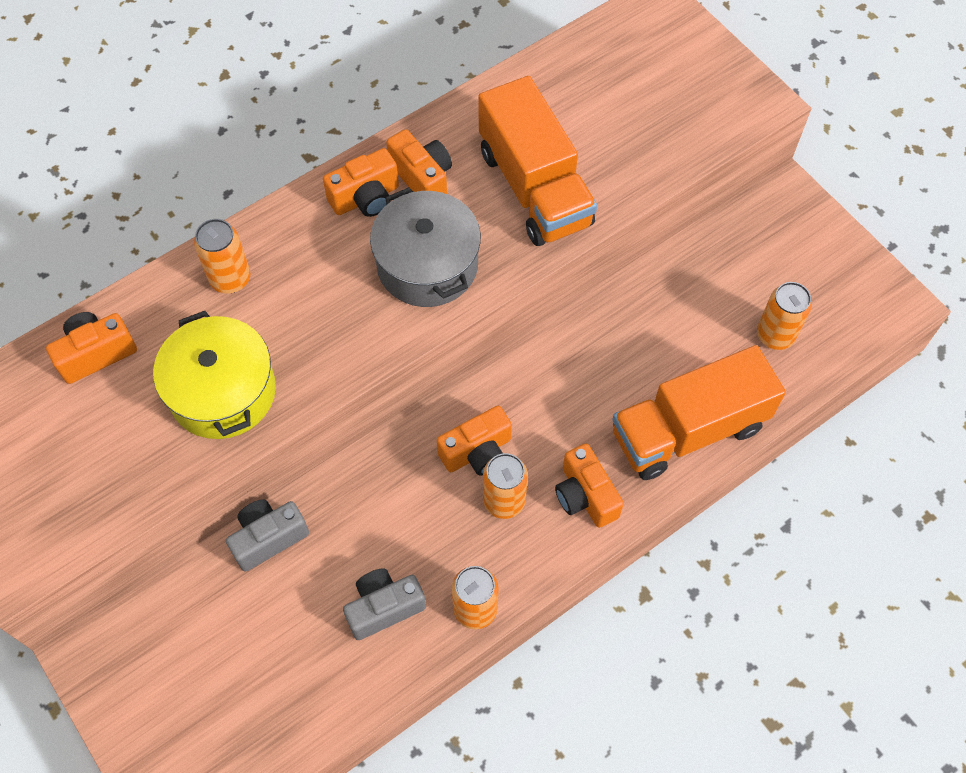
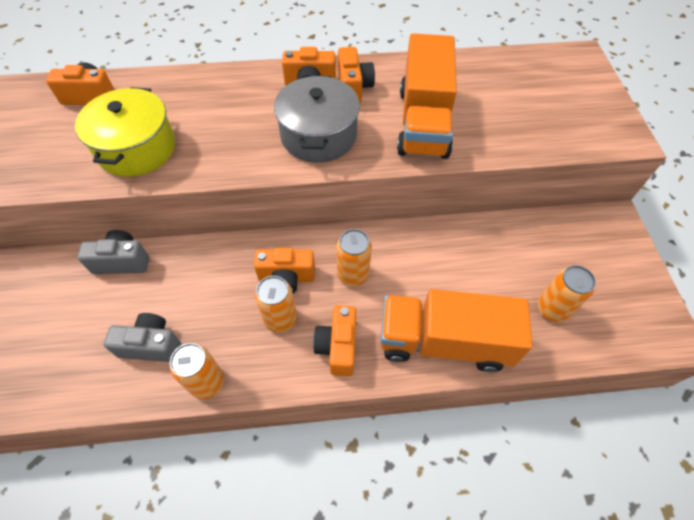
camera: 30 degrees right, 5 degrees down
orange can [194,219,250,293] -> orange can moved to [337,229,372,286]

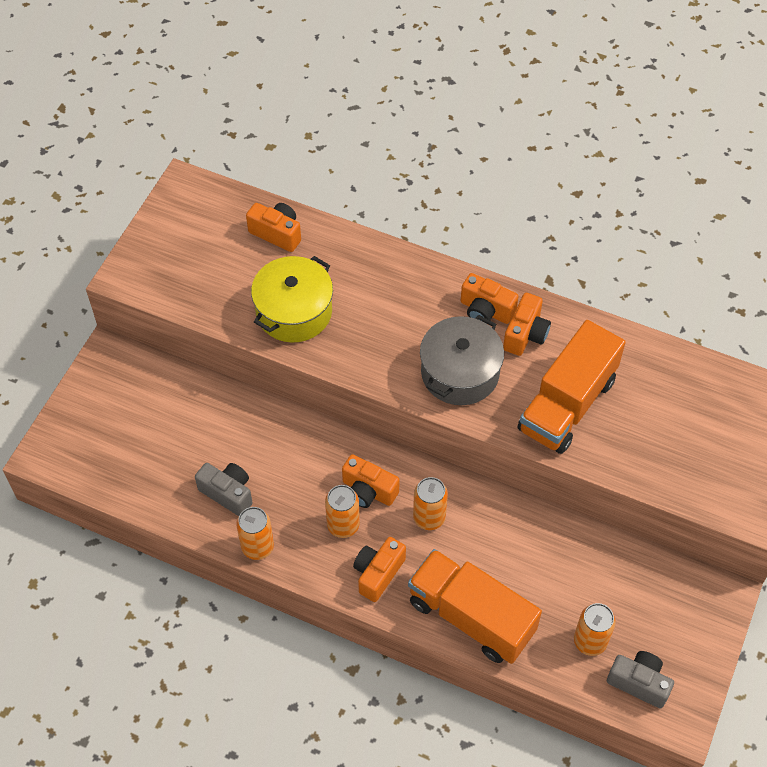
camera: 30 degrees right, 0 degrees up
grey camera [77,230,149,274] -> grey camera moved to [607,651,674,708]

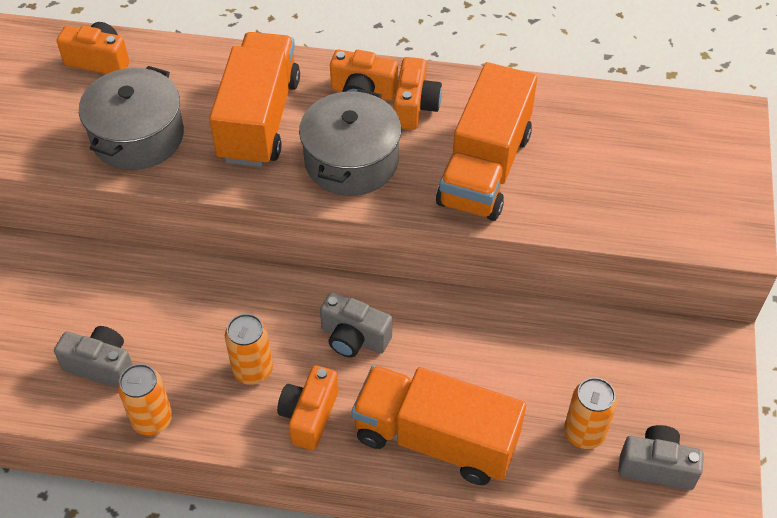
camera: 15 degrees left, 5 degrees down
yellow pot [251,256,333,343] -> grey pot [79,66,184,170]
orange camera [342,454,400,508] -> none
orange can [413,477,448,530] -> grey camera [320,292,392,358]
none -> orange truck [209,32,300,167]

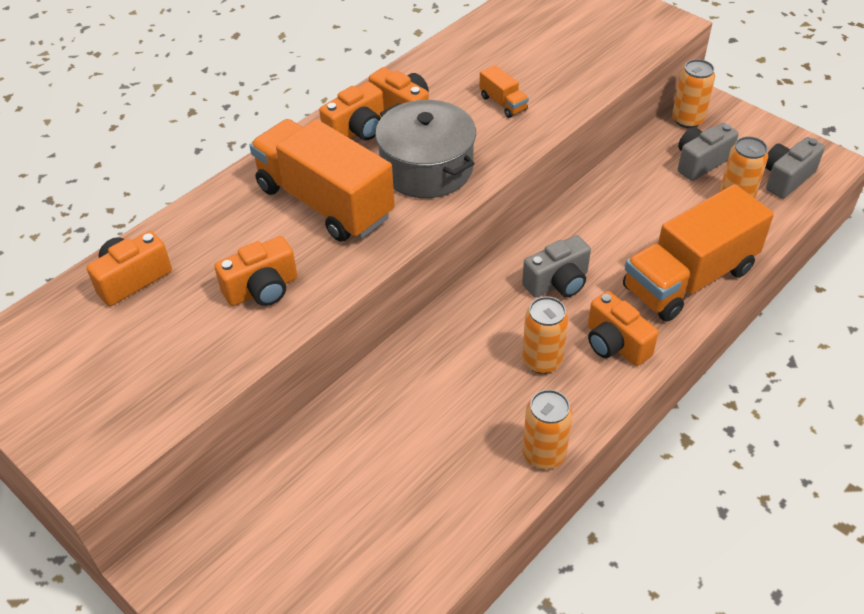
camera: 55 degrees left, 5 degrees down
grey camera [54,326,133,388] -> grey camera moved to [678,123,739,181]
grey pot [79,66,184,170] -> orange camera [214,236,297,306]
orange truck [436,62,537,221] -> orange truck [479,65,529,118], size x0.40
none -> orange can [672,59,715,128]

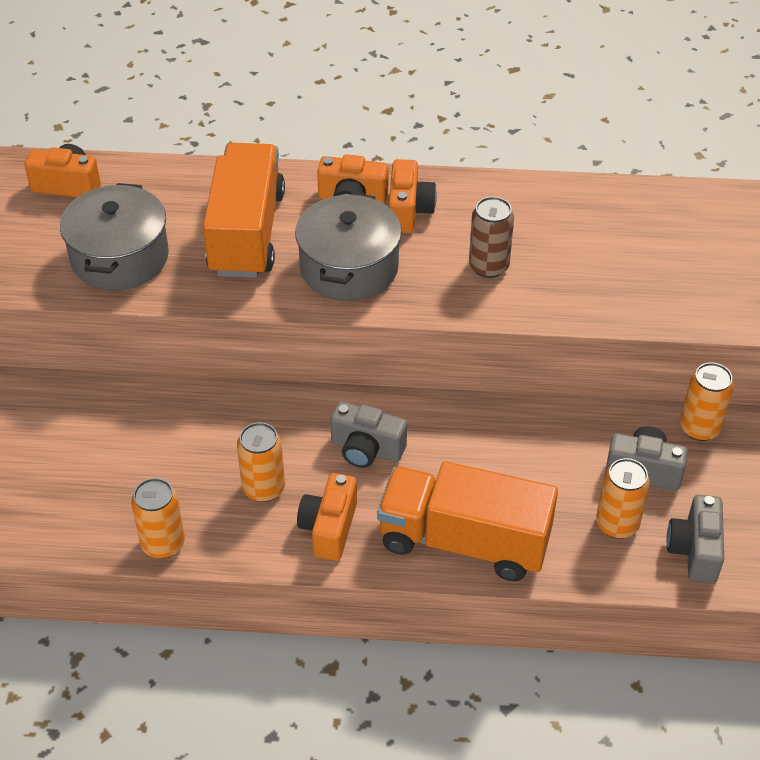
camera: 50 degrees right, 0 degrees up
orange camera [214,236,297,306] -> grey pot [60,183,169,290]
orange truck [479,65,529,118] -> brown can [469,196,514,278]
grey camera [765,137,825,198] -> grey camera turned 90 degrees counterclockwise [666,495,724,584]

